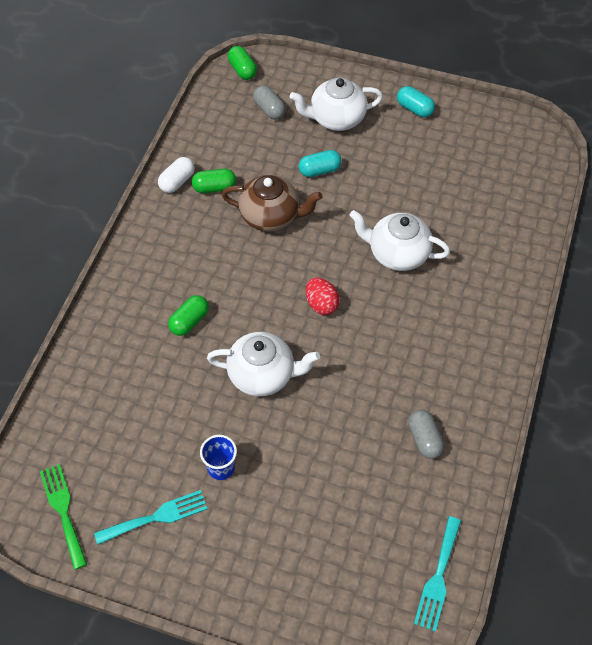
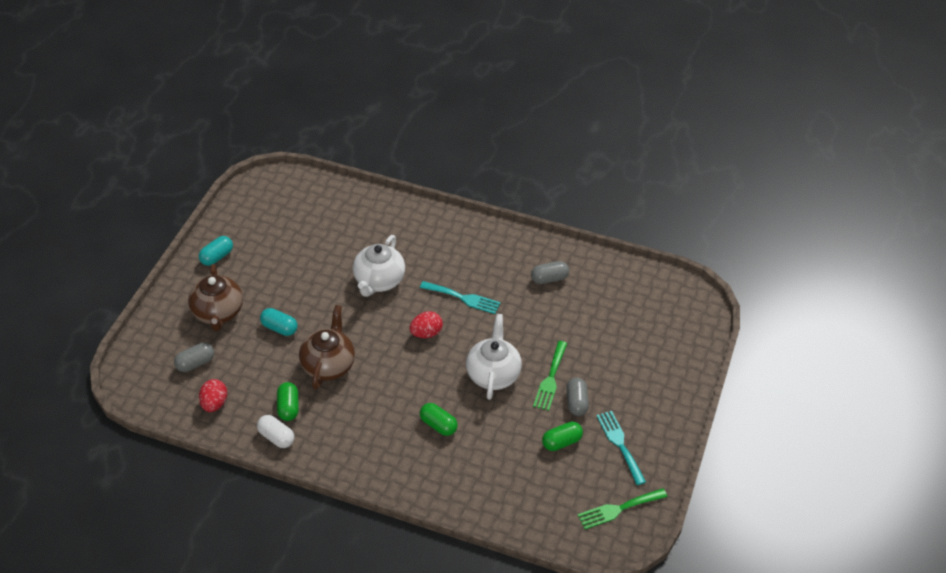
camera: 90 degrees left, 10 degrees down
blue cup [200,435,237,480] -> grey capsule [566,377,589,416]
green capsule [228,46,257,80] -> green capsule moved to [542,422,583,451]
white teapot [290,77,383,131] -> brown teapot [188,264,243,331]
turquoise capsule [299,150,342,177] -> turquoise capsule turned 45 degrees counterclockwise [260,308,298,336]
turquoise fork [414,516,461,632] -> turquoise fork moved to [420,281,500,314]
none -> red egg [199,379,227,412]
none -> green fork [533,341,568,411]

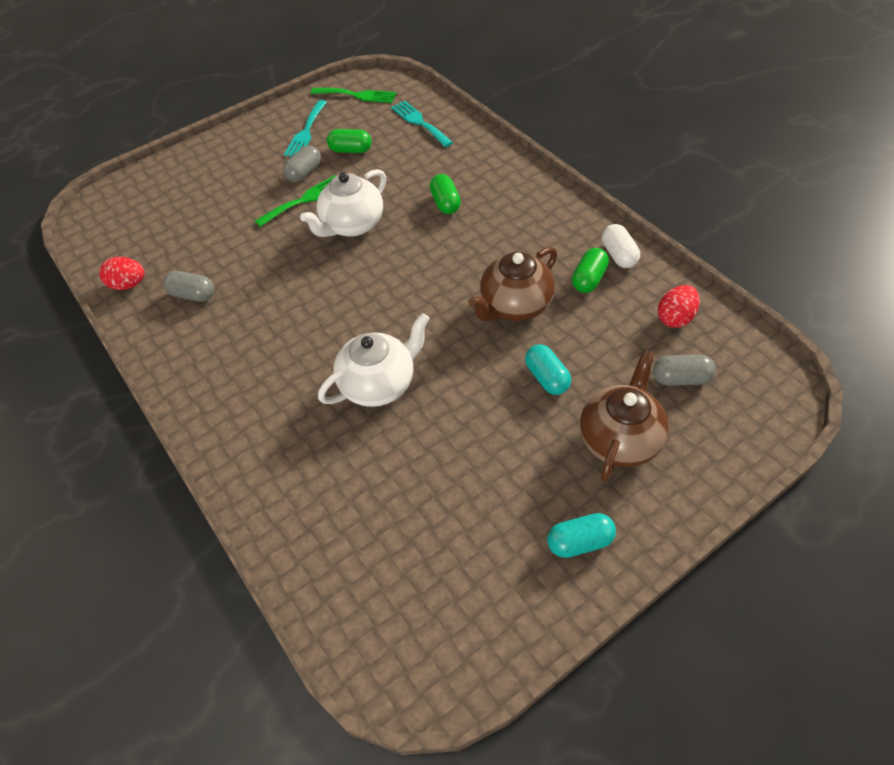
camera: 140 degrees left, 5 degrees up
red egg [410,311,443,338] -> red egg moved to [99,257,145,290]
turquoise fork [420,281,500,314] -> turquoise fork moved to [391,101,453,147]

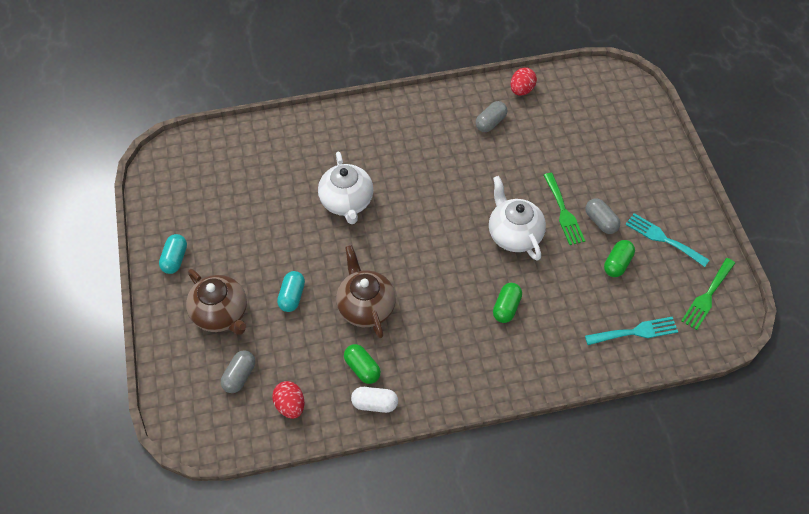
camera: 110 degrees right, 5 degrees up
green capsule [430,174,461,214] -> green capsule turned 75 degrees counterclockwise [493,283,522,323]
turquoise capsule [525,344,571,395] -> turquoise capsule turned 75 degrees counterclockwise [277,271,305,312]

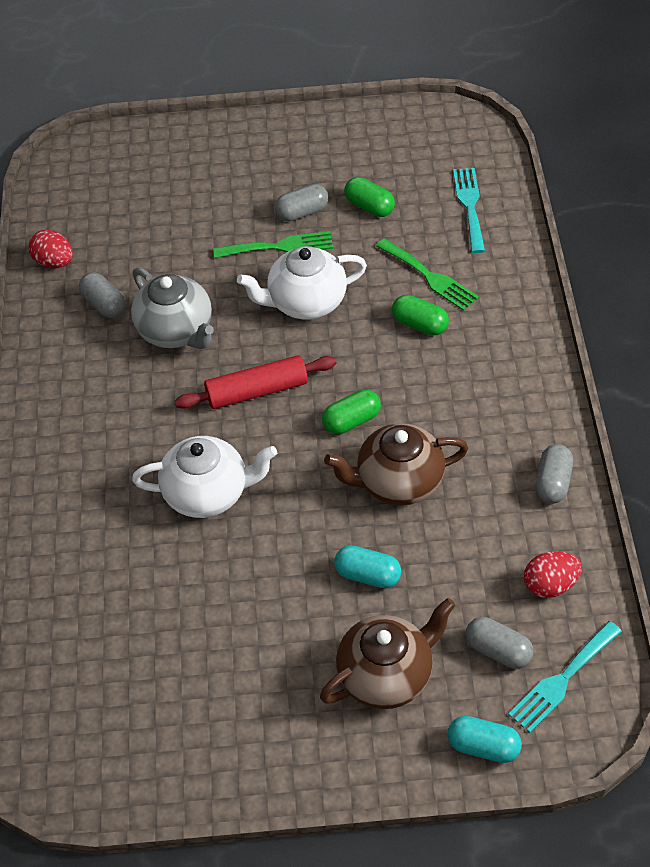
camera: 80 degrees left, 5 degrees down
turquoise capsule [159,234,187,274] -> turquoise capsule moved to [448,716,522,763]
green capsule [344,344,381,384] -> green capsule moved to [322,389,381,434]
white capsule [351,387,398,413] -> grey capsule [535,444,573,504]
turquoise fork [625,213,710,267] -> turquoise fork moved to [508,621,622,733]
green fork [681,258,735,330] -> green fork moved to [376,238,479,311]
none -> grey teapot [131,267,214,349]
none -> red rolling pin [174,355,337,409]

